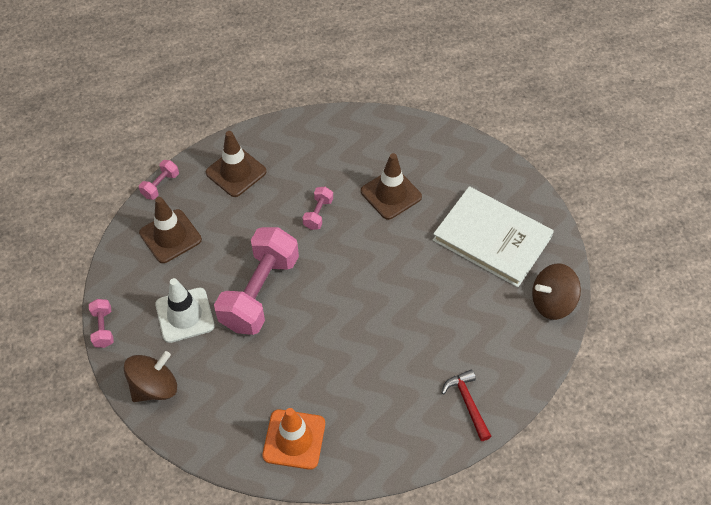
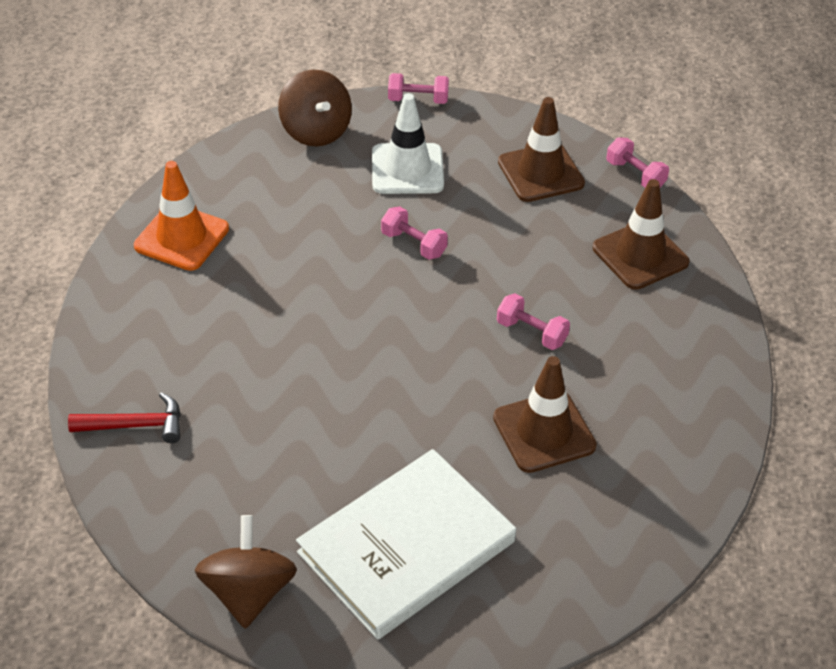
camera: 105 degrees right, 10 degrees down
pink dumbbell [214,227,299,335] -> pink dumbbell [381,206,448,260], size x0.43

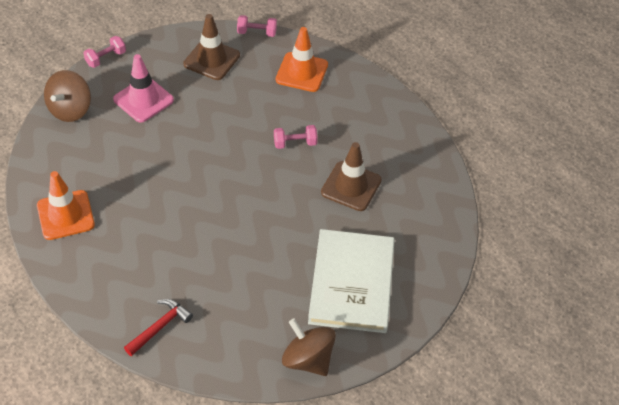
camera: 45 degrees left, 5 degrees up
brown spinning top [278,69,352,147] -> brown spinning top turned 90 degrees clockwise [44,70,91,122]
white traffic cone [372,93,444,194] -> pink traffic cone [113,54,174,123]
pink dumbbell [381,206,448,260] -> none
brown traffic cone [593,179,690,290] -> orange traffic cone [276,27,328,92]

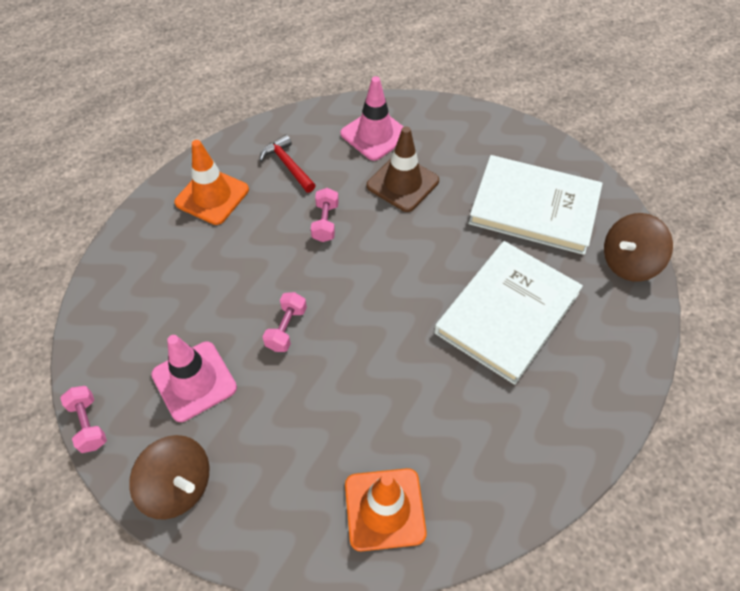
camera: 75 degrees left, 5 degrees up
red hammer [124,299,193,356] -> red hammer moved to [259,135,316,193]
brown traffic cone [183,14,240,80] -> none
pink dumbbell [237,15,277,37] -> pink dumbbell moved to [263,292,307,352]
none -> pink traffic cone [340,76,404,161]
none -> white book [434,241,583,385]

